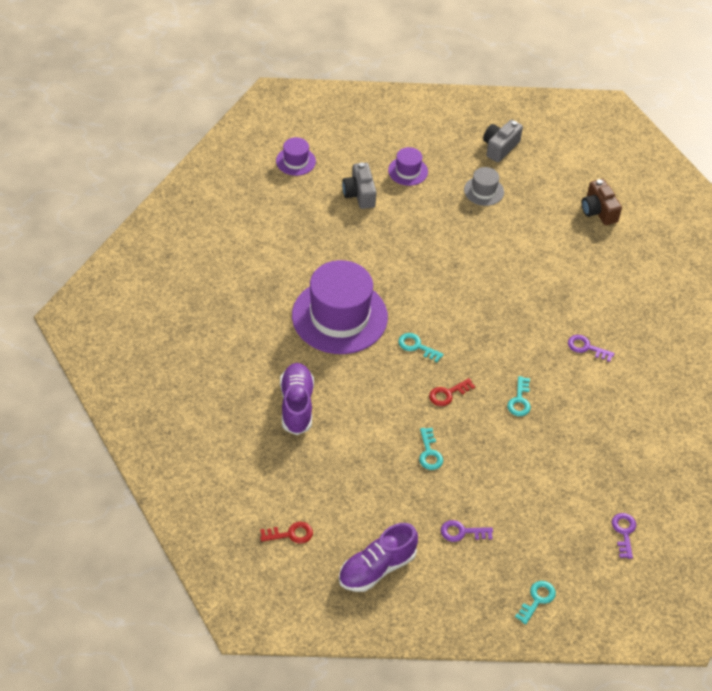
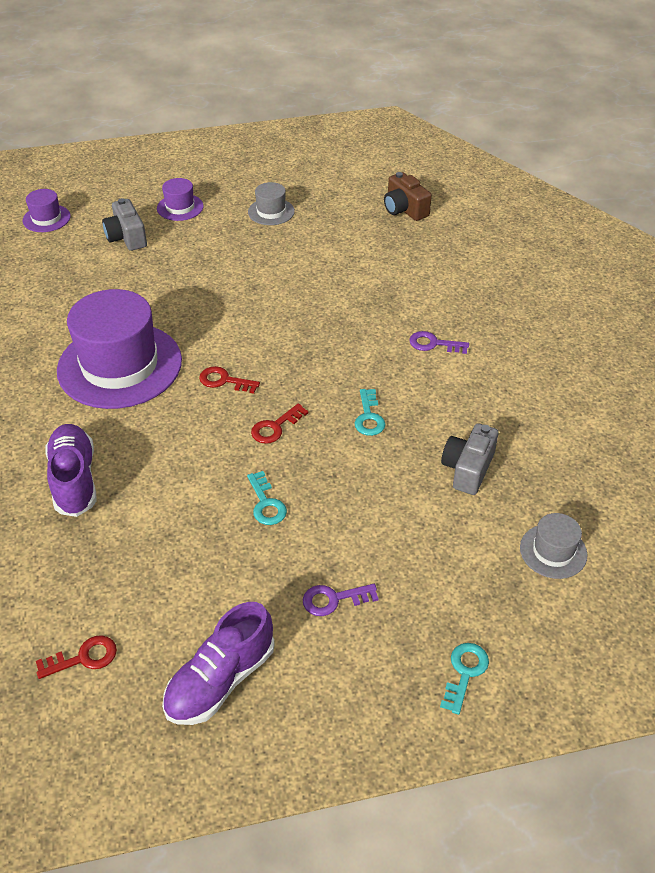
camera: 10 degrees left, 5 degrees down
turquoise key [398,333,444,363] -> red key [199,366,260,394]
grey camera [483,120,523,162] -> grey camera moved to [441,423,499,495]
purple key [612,513,636,559] -> grey hat [520,513,587,579]

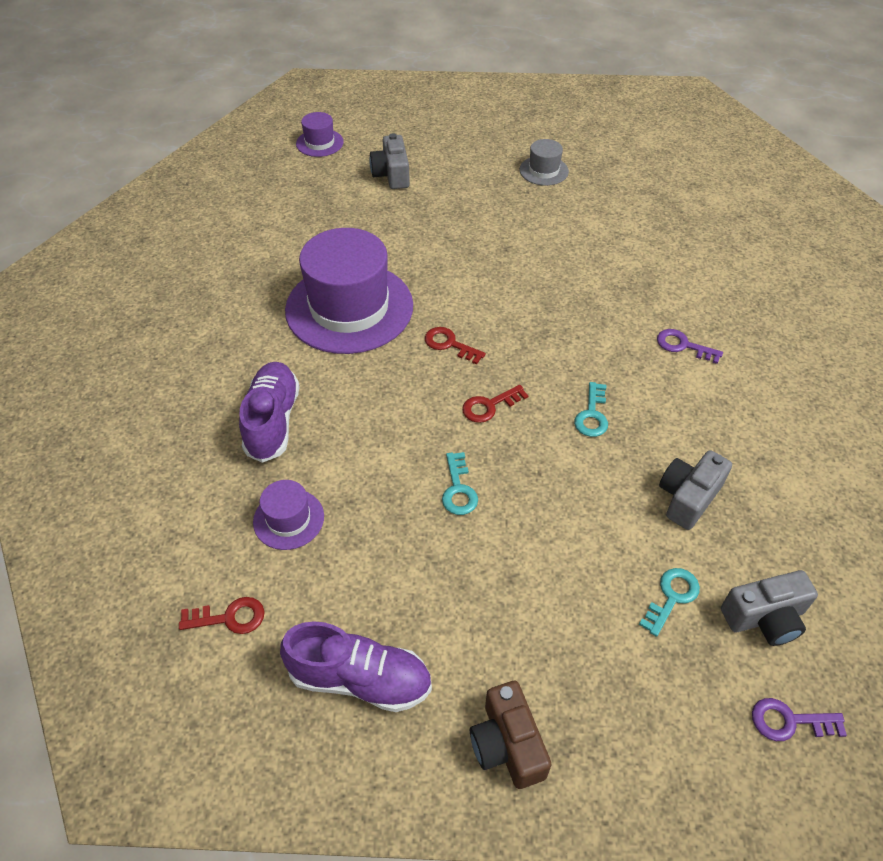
camera: 15 degrees right, 5 degrees up
purple hat [157,178,203,221] -> purple hat moved to [253,480,324,550]
purple shoe [162,602,275,725] -> purple shoe turned 135 degrees counterclockwise [280,621,432,712]
purple key [303,584,379,616] -> purple key moved to [752,698,847,741]
brown camera [384,172,432,221] -> brown camera moved to [470,681,551,789]
turquoise key [440,643,489,715] -> turquoise key moved to [639,568,700,637]
grey hat [520,513,587,579] -> grey camera [721,570,818,646]

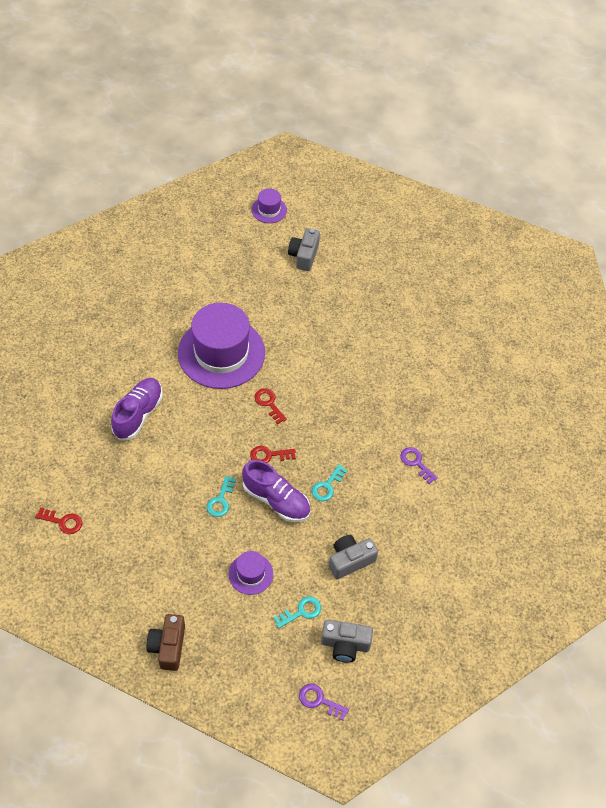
camera: 20 degrees right, 5 degrees up
purple hat [253,480,324,550] -> purple hat moved to [229,551,273,595]
purple shoe [280,621,432,712] -> purple shoe moved to [242,460,310,522]
grey hat [520,139,569,186] -> none

